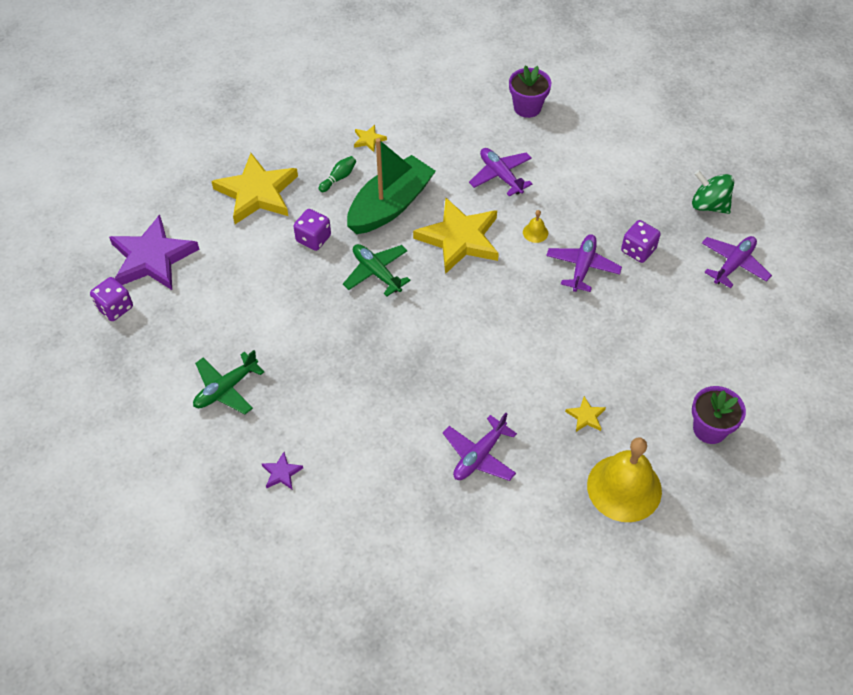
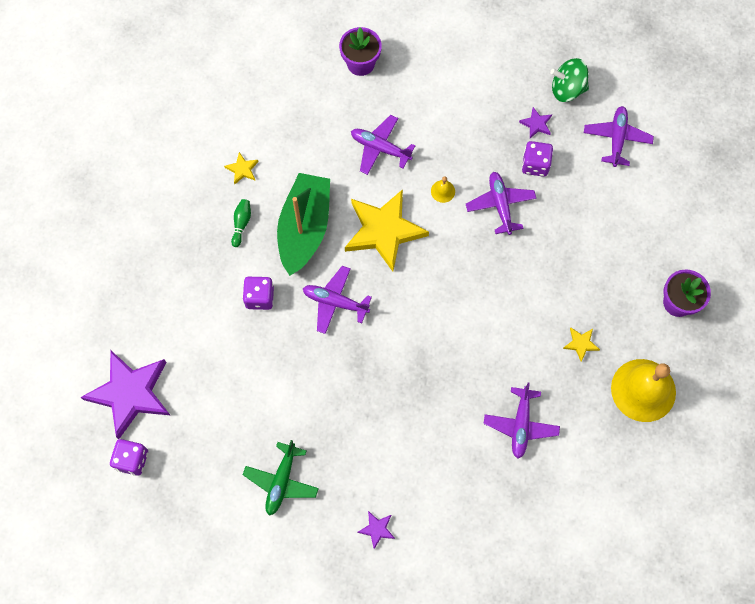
camera: 30 degrees left, 15 degrees up
yellow star [211,153,298,224] -> none
green plane [343,244,411,296] -> purple plane [303,266,372,334]
none -> purple star [519,107,552,138]

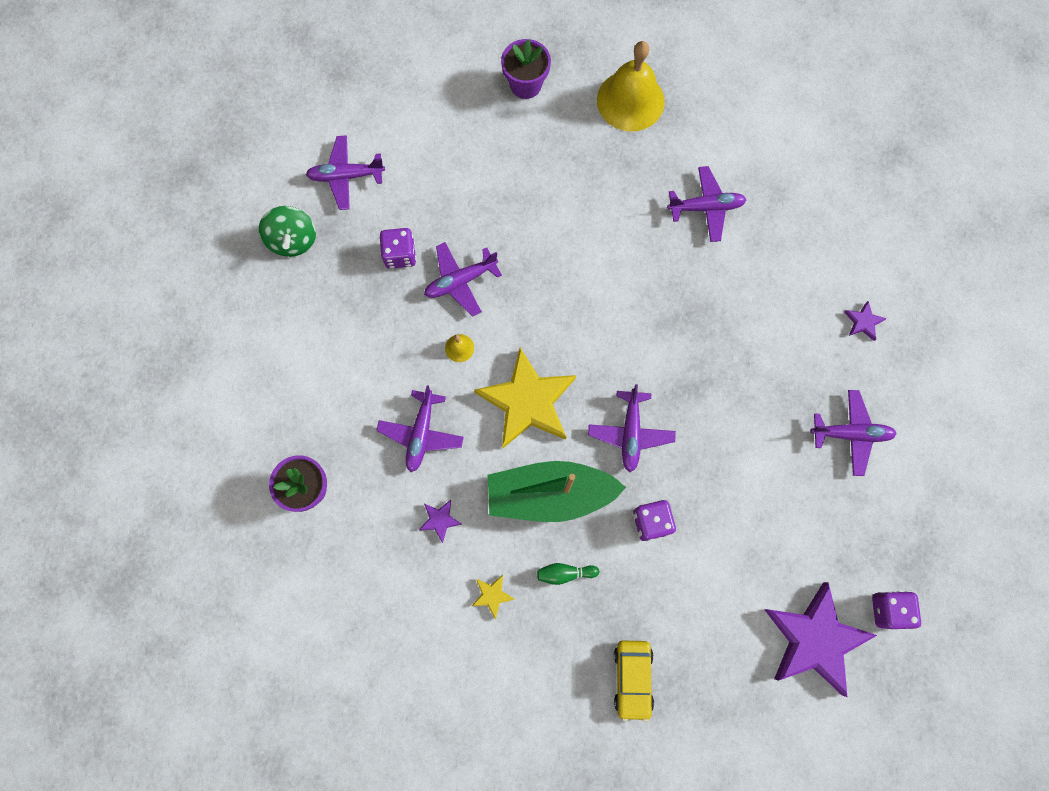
camera: 105 degrees left, 5 degrees up
green plane [243,440,319,515] -> purple plane [810,390,897,476]
purple star [519,107,552,138] -> purple star moved to [419,500,462,543]
yellow star [563,328,600,362] -> none
none -> yellow car [614,641,654,722]

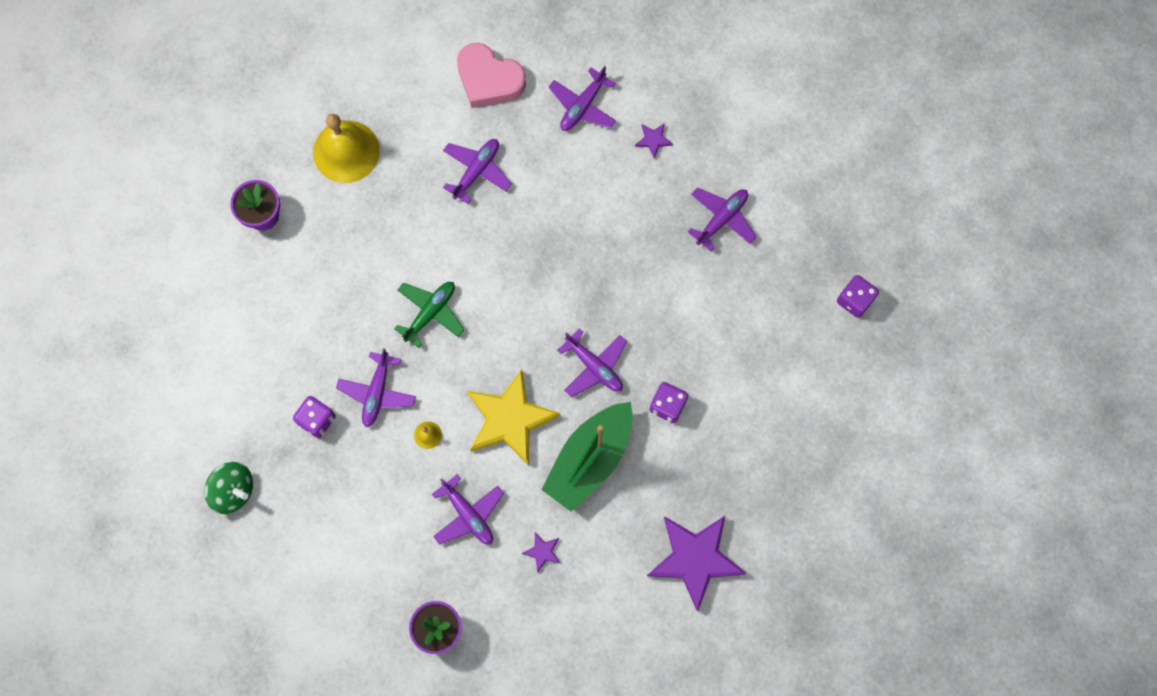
camera: 50 degrees left, 0 degrees up
purple plane [306,135,385,210] -> purple plane moved to [548,66,616,131]
yellow star [472,575,515,619] -> none
green bowling pin [537,563,599,585] -> none
yellow car [614,641,654,722] -> none
purple star [764,582,877,697] -> purple star moved to [647,516,746,611]
none -> green plane [394,282,465,348]
none -> pink heart [457,43,526,108]

